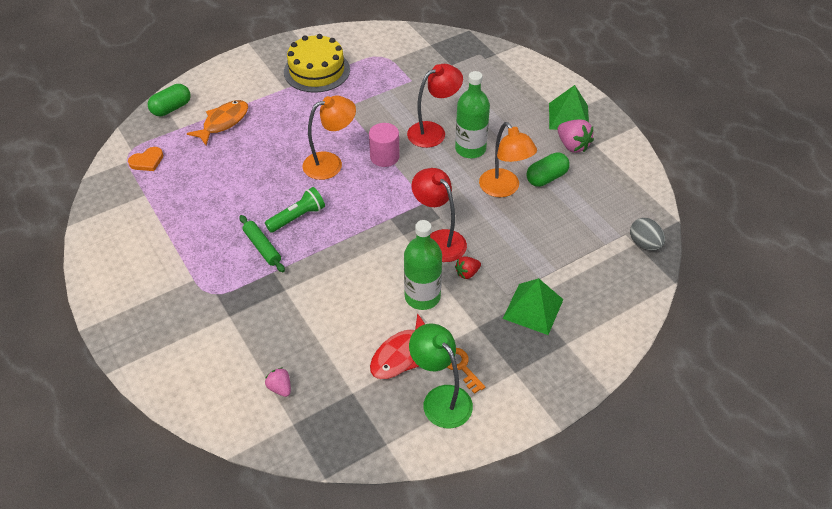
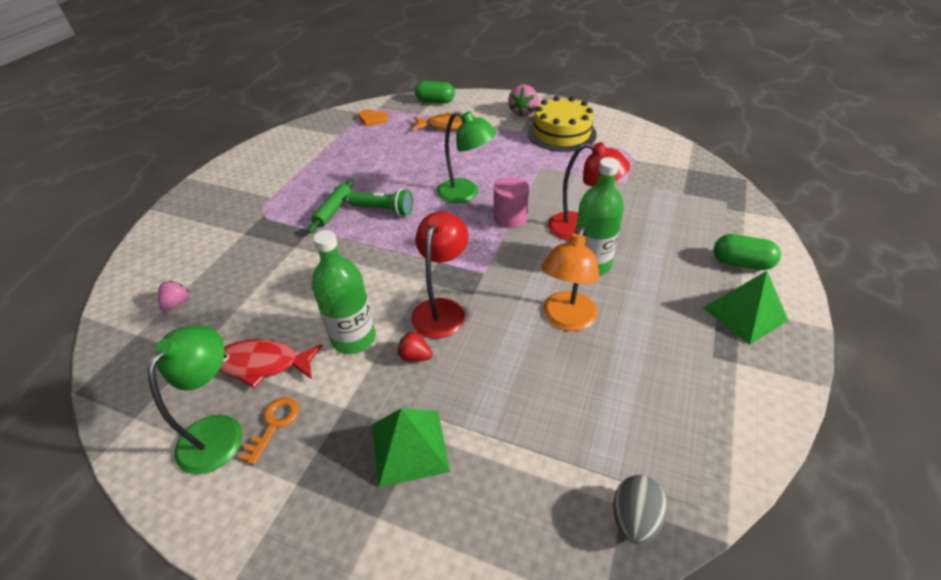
camera: 55 degrees right, 5 degrees down
orange lamp [302,96,356,180] -> green lamp [437,111,497,204]
green capsule [526,152,570,187] -> green capsule moved to [714,234,781,270]
pink strawberry [558,119,594,153] -> pink strawberry moved to [508,84,538,117]

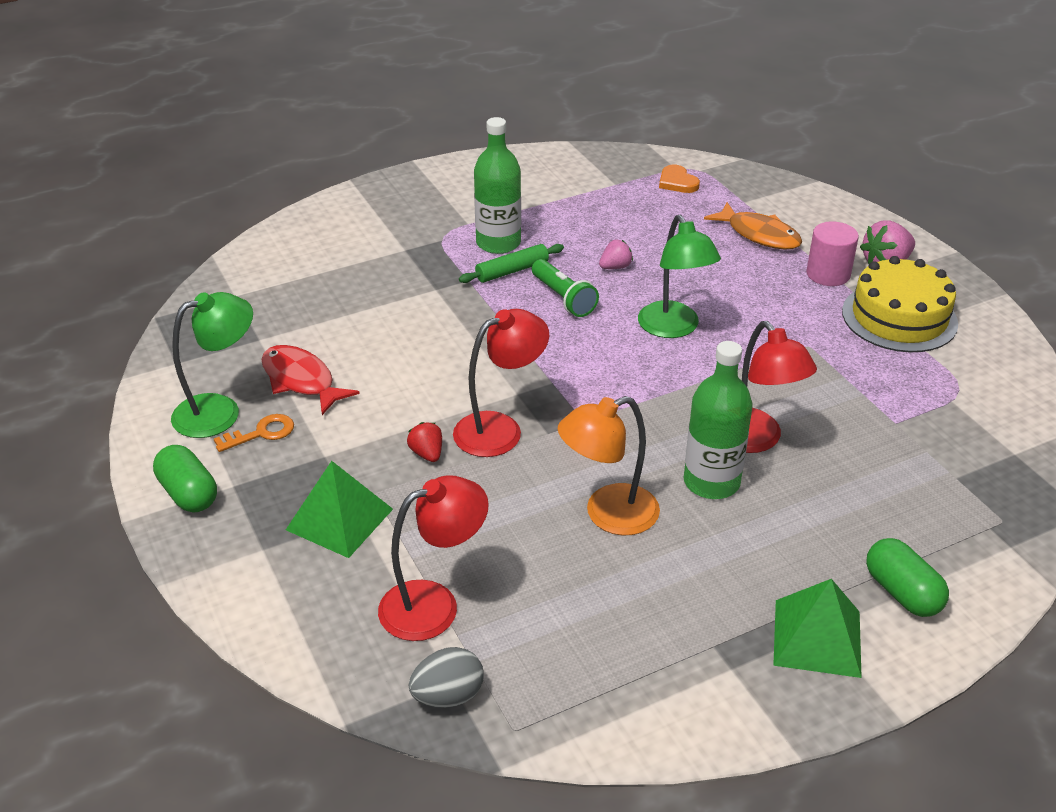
camera: 40 degrees right, 5 degrees down
pink strawberry [158,281,189,312] -> pink strawberry moved to [599,240,633,269]
green bottle [312,230,375,354] -> green bottle moved to [474,117,521,254]
green capsule [415,81,455,103] -> green capsule moved to [153,445,217,512]
pink cylinder [494,177,529,228] -> pink cylinder moved to [806,221,859,286]
none -> red lamp [378,475,489,641]

